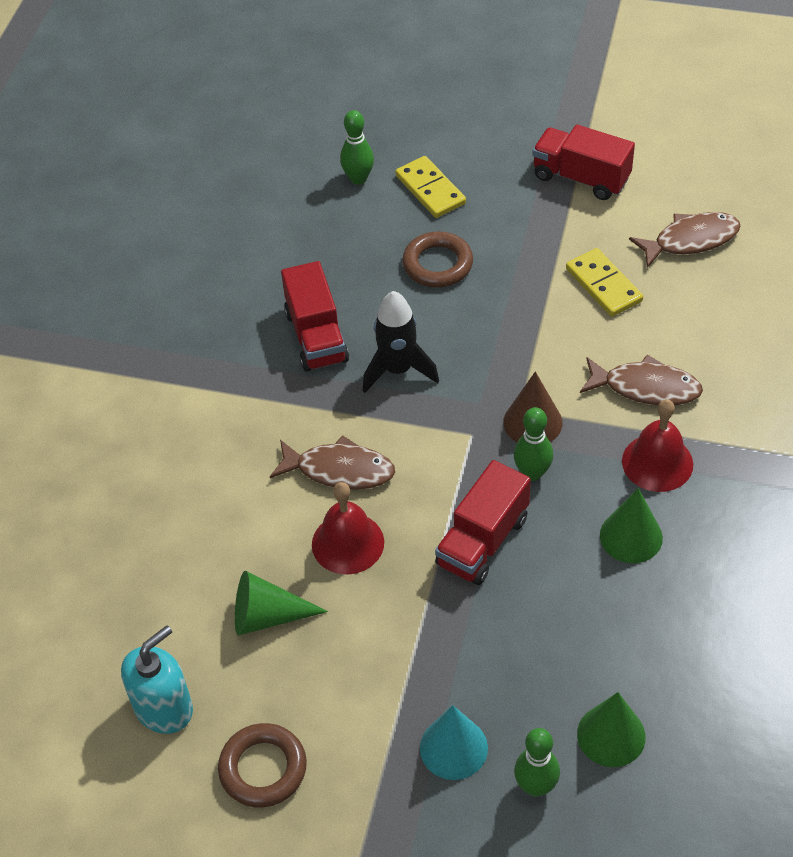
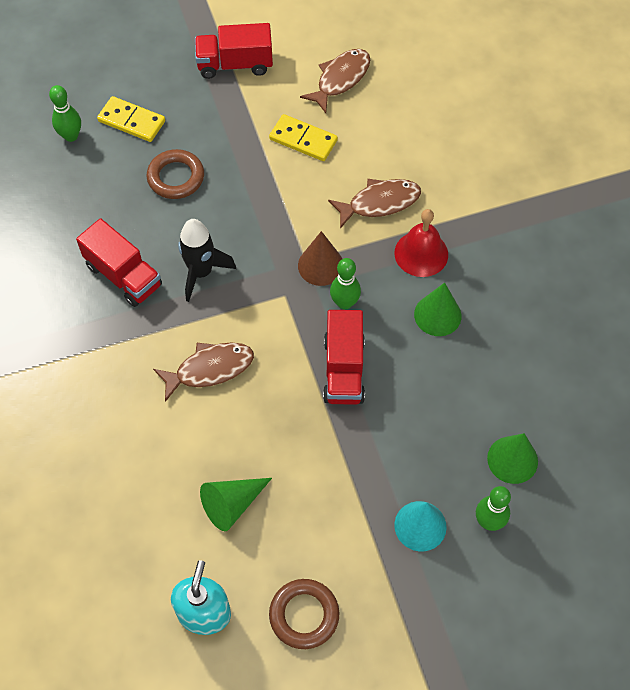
camera: 35 degrees left, 10 degrees up
red bell [312,482,384,574] -> none

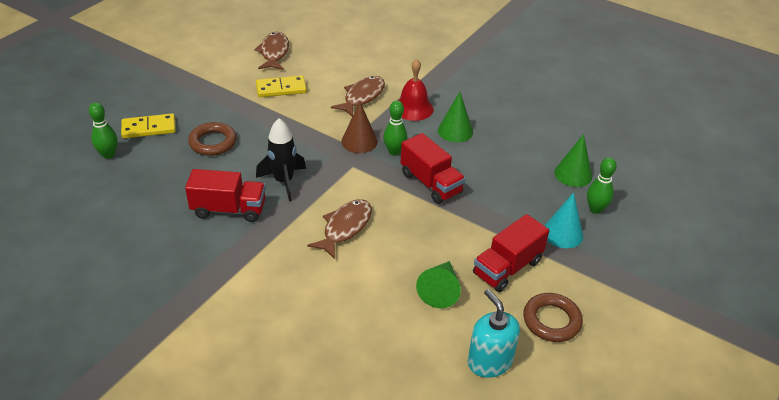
camera: 40 degrees left, 20 degrees down
red truck [195,23,273,79] -> red truck moved to [473,214,549,292]

